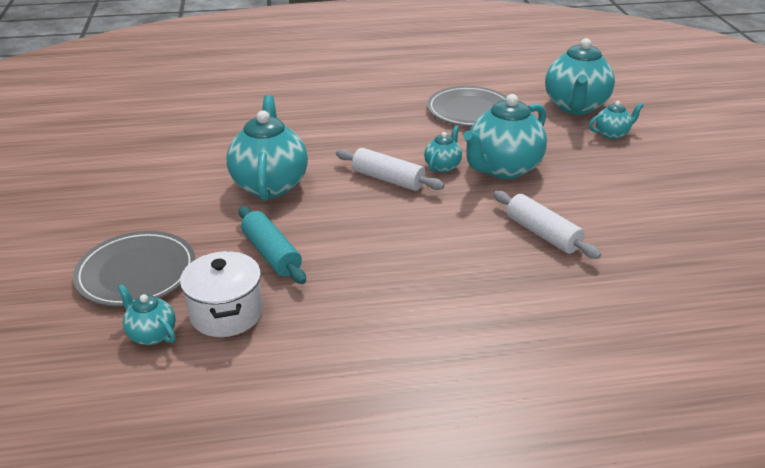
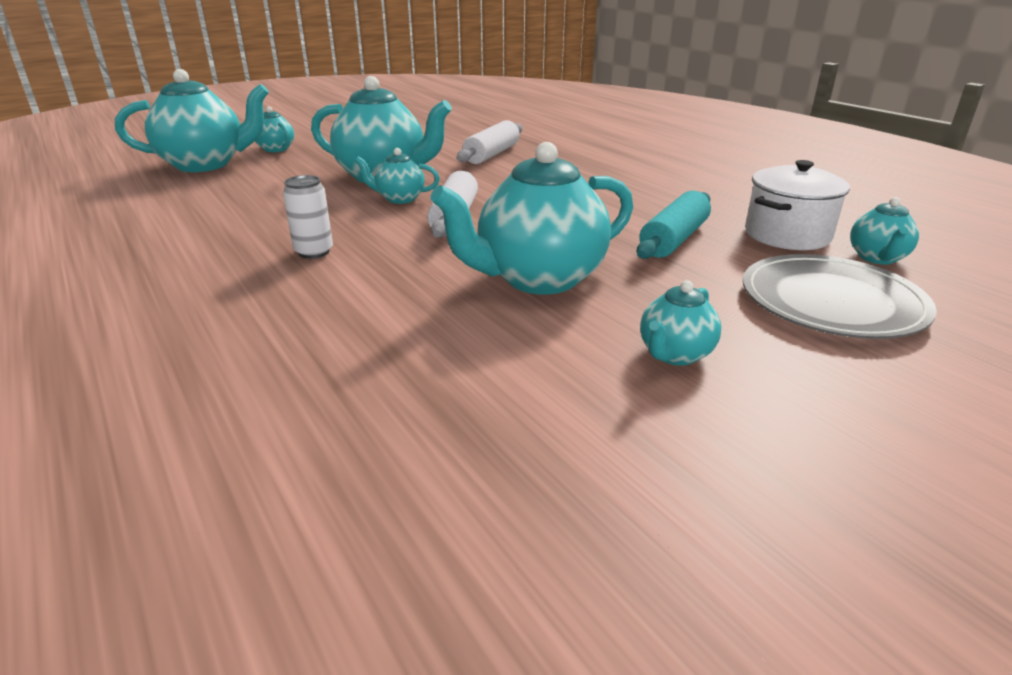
camera: 115 degrees left, 5 degrees down
grey plate [427,86,507,126] -> none
none -> white can [283,175,333,259]
none -> turquoise teapot [640,280,721,366]

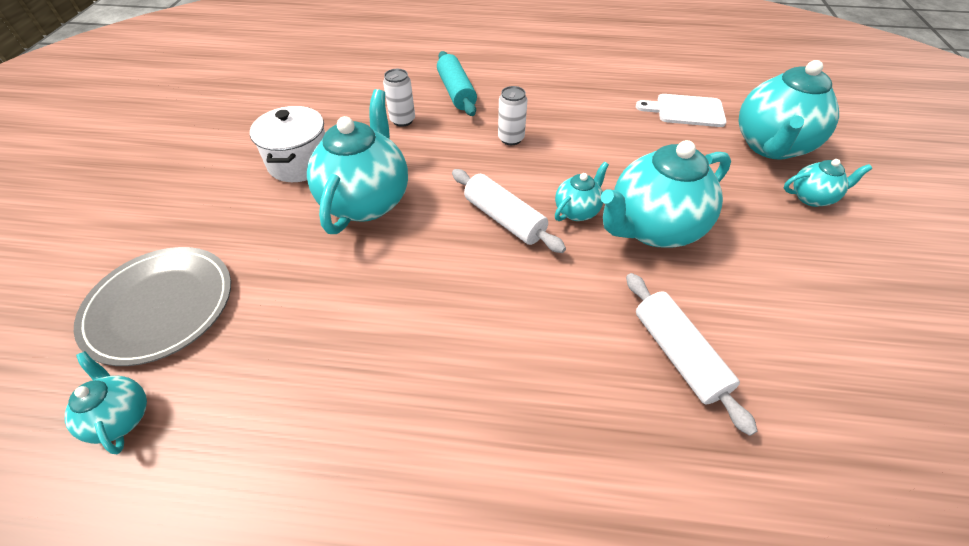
camera: 130 degrees right, 20 degrees up
turquoise rolling pin [637,191,711,259] -> turquoise rolling pin moved to [437,51,477,116]
turquoise teapot [640,280,721,366] -> none
white pot [745,160,850,250] -> white pot moved to [250,106,325,182]
none -> white can [383,69,415,127]
none -> white cutting board [636,94,727,127]

